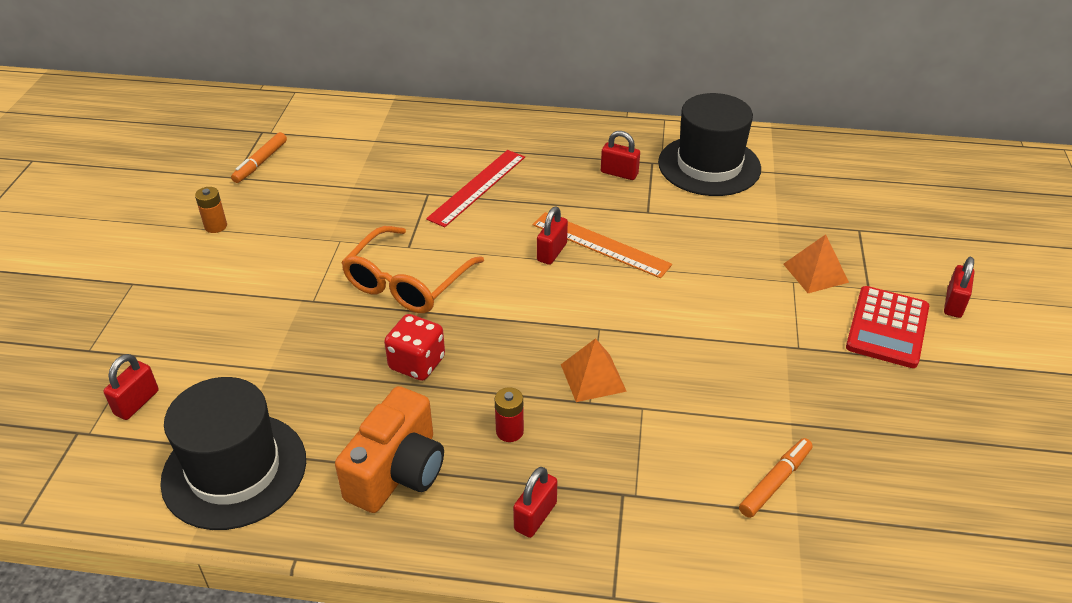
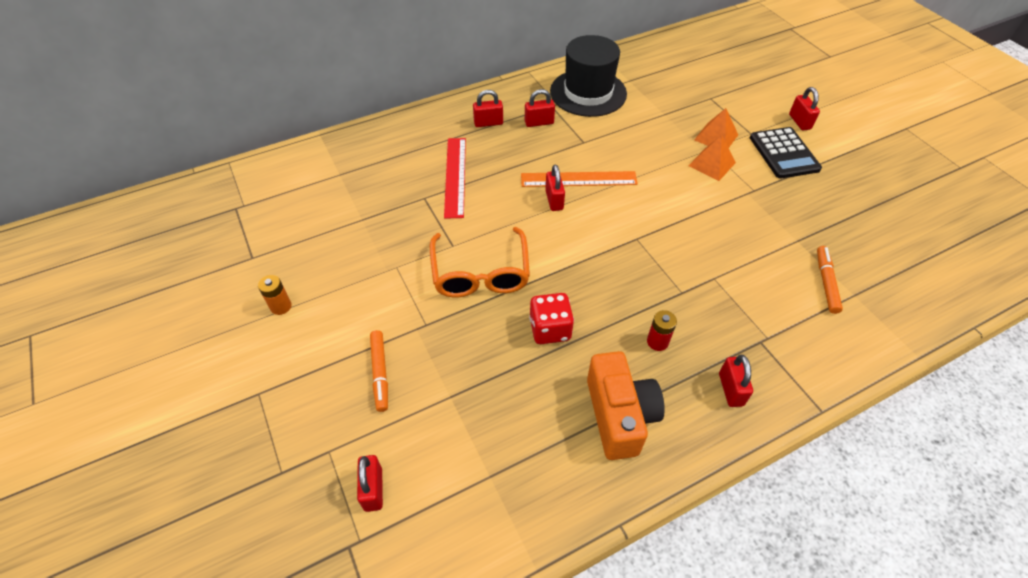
camera: 35 degrees left, 10 degrees up
black hat [160,377,306,530] -> none
orange marker [231,132,287,183] -> orange marker moved to [370,330,388,412]
orange pyramid [561,338,627,402] -> orange pyramid moved to [688,135,736,181]
red calculator [846,286,929,368] -> black calculator [750,127,822,179]
none -> red padlock [473,90,503,127]

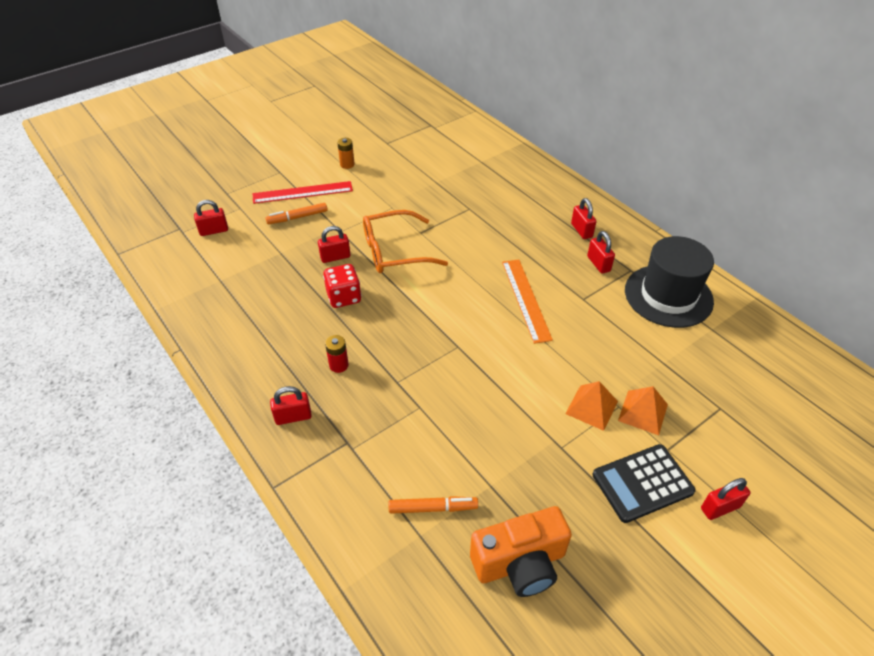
camera: 80 degrees right, 5 degrees down
red ruler [444,138,466,219] -> red ruler moved to [253,181,353,204]
red padlock [545,164,565,211] -> red padlock moved to [318,226,351,263]
orange camera [587,351,665,460] -> orange camera moved to [470,506,572,597]

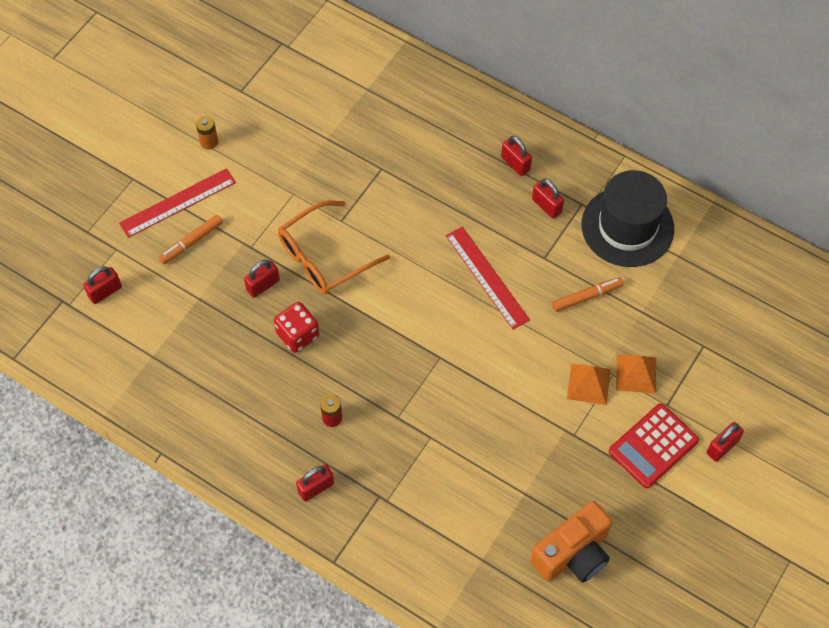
camera: 20 degrees left, 15 degrees up
orange marker [389,496,478,514] -> orange marker moved to [552,277,623,312]
orange ruler [502,259,553,344] -> red ruler [446,227,530,330]
black calculator [593,444,696,523] -> red calculator [609,403,699,488]

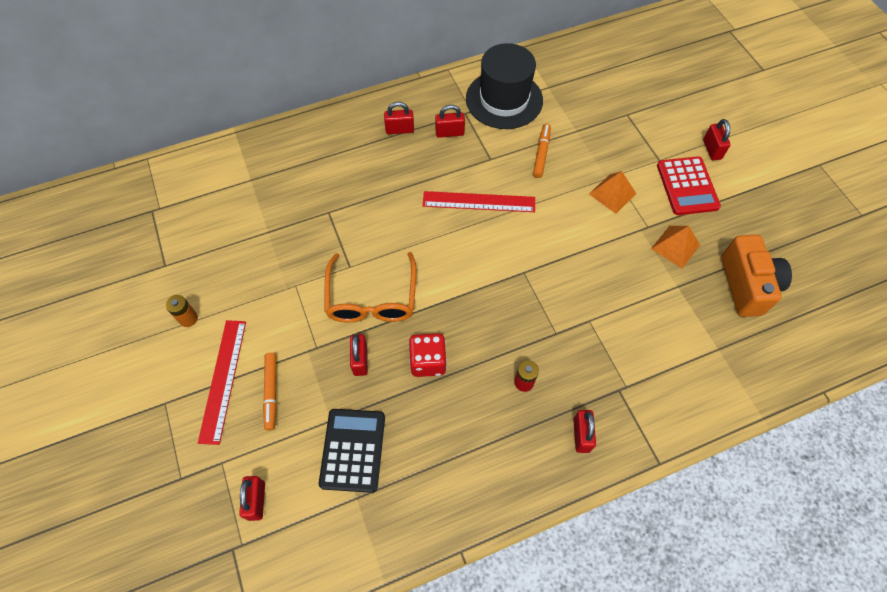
camera: 55 degrees left, 0 degrees up
orange pyramid [616,355,656,393] -> orange pyramid moved to [651,226,700,268]
none -> black calculator [319,409,385,493]

